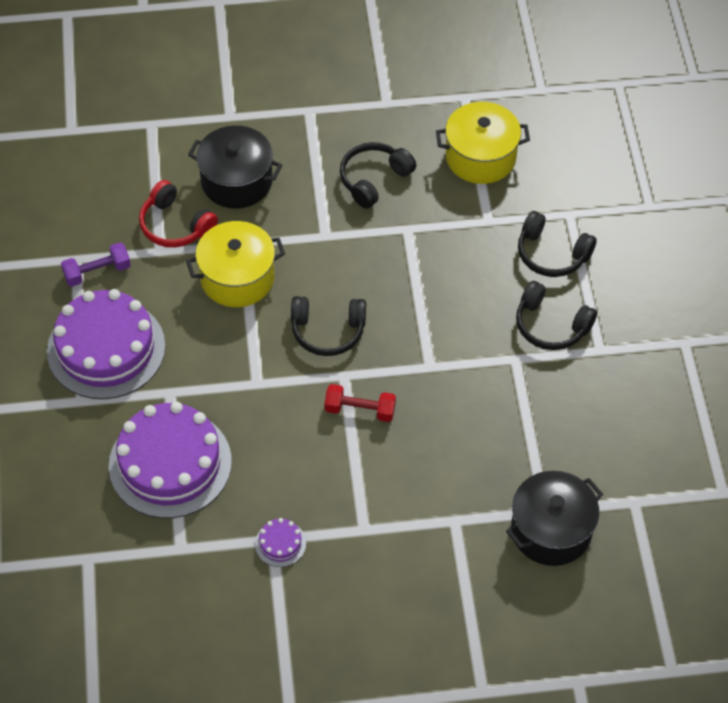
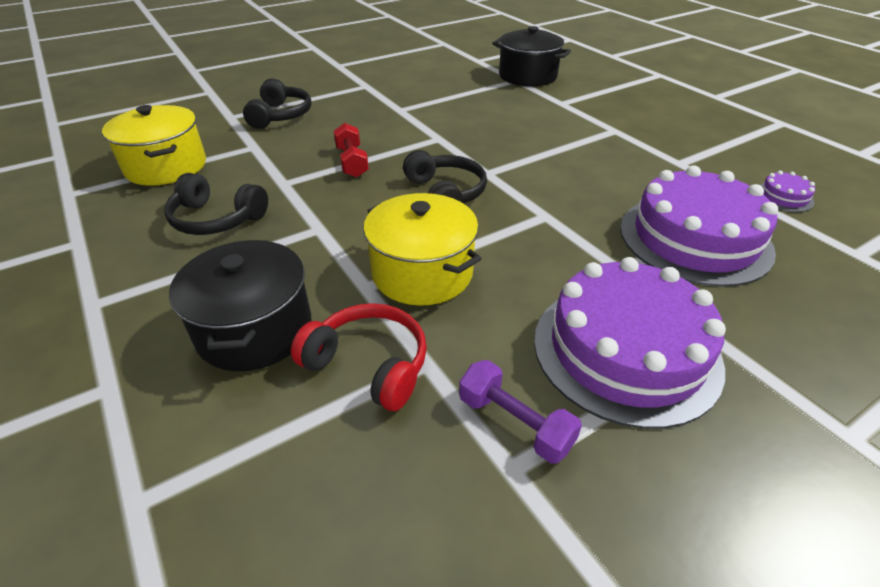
camera: 115 degrees left, 15 degrees down
red headphones [139,180,218,247] -> red headphones turned 75 degrees counterclockwise [291,303,427,411]
purple cake [255,518,306,567] -> purple cake moved to [761,171,815,212]
red dumbbell [325,384,396,422] -> red dumbbell moved to [334,123,369,178]
black headphones [516,281,597,350] -> none

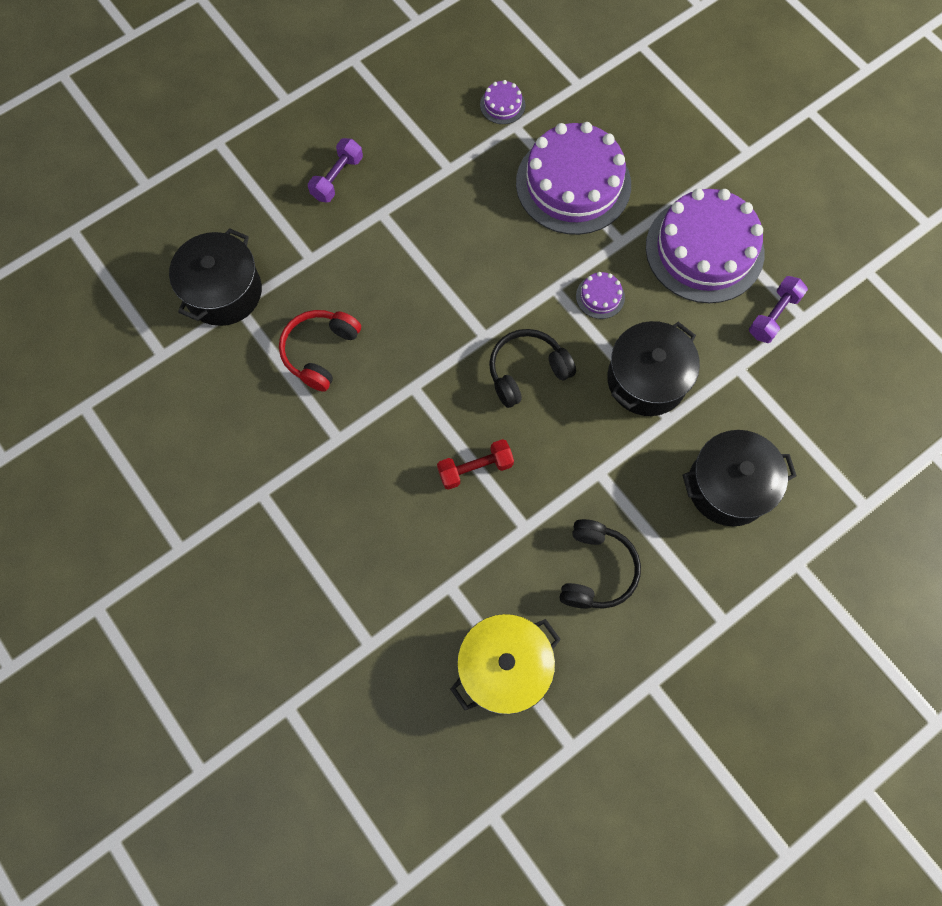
camera: 95 degrees left, 30 degrees up
black headphones [243,79,312,129] -> none
red headphones [291,303,427,411] -> red headphones moved to [279,310,361,392]
yellow pot [363,193,482,306] -> black pot [607,321,700,416]
none -> purple dumbbell [308,138,363,203]
none -> purple cake [576,272,625,319]

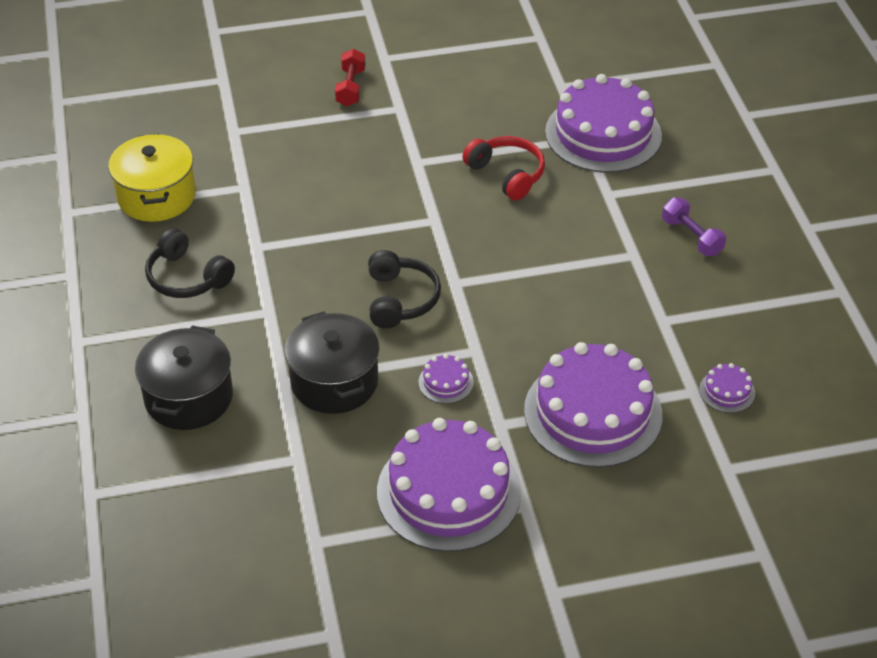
camera: 115 degrees right, 25 degrees down
black pot [169,228,262,326] -> purple cake [545,74,662,173]
red dumbbell [437,439,514,490] -> red dumbbell moved to [335,49,365,106]
purple dumbbell [749,276,808,343] -> none

